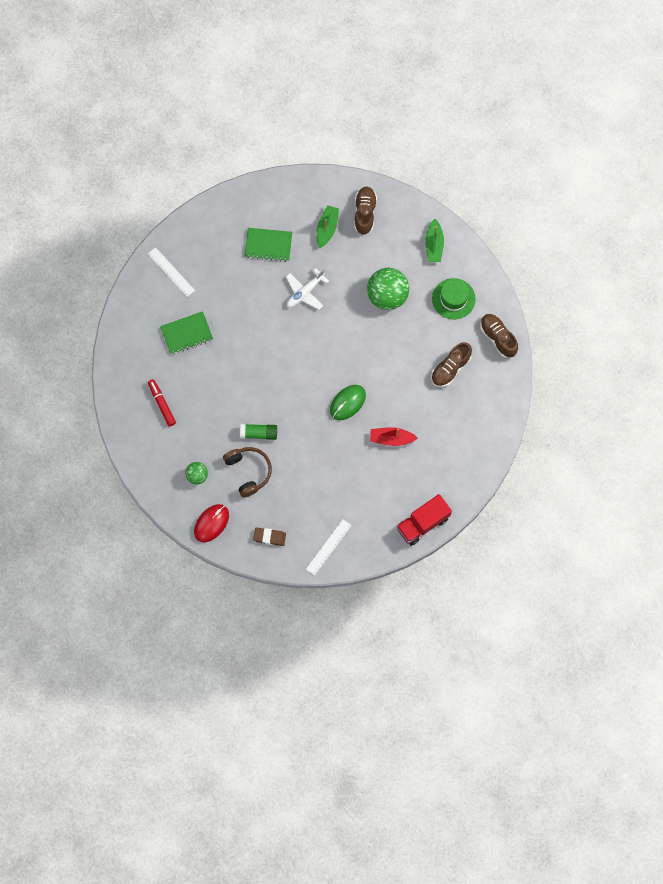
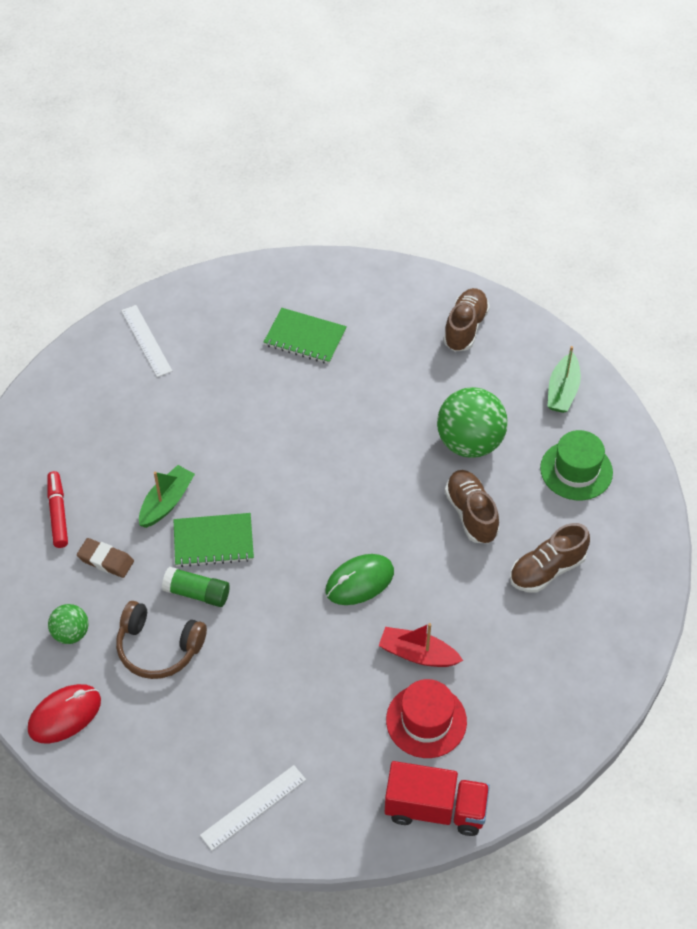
camera: 15 degrees right, 20 degrees down
green notebook [160,311,213,354] -> green notebook moved to [174,513,254,567]
brown headphones [223,447,272,498] -> brown headphones turned 120 degrees clockwise [116,601,207,679]
brown eraser [253,527,286,546] -> brown eraser moved to [77,538,134,578]
white plane [286,268,329,310] -> none
green boat [316,205,339,248] -> green boat moved to [139,465,195,528]
red truck [396,494,452,546] -> red truck turned 150 degrees counterclockwise [385,761,490,836]
brown shoe [480,314,518,358] -> brown shoe moved to [445,470,499,544]
none -> red hat [386,679,467,758]

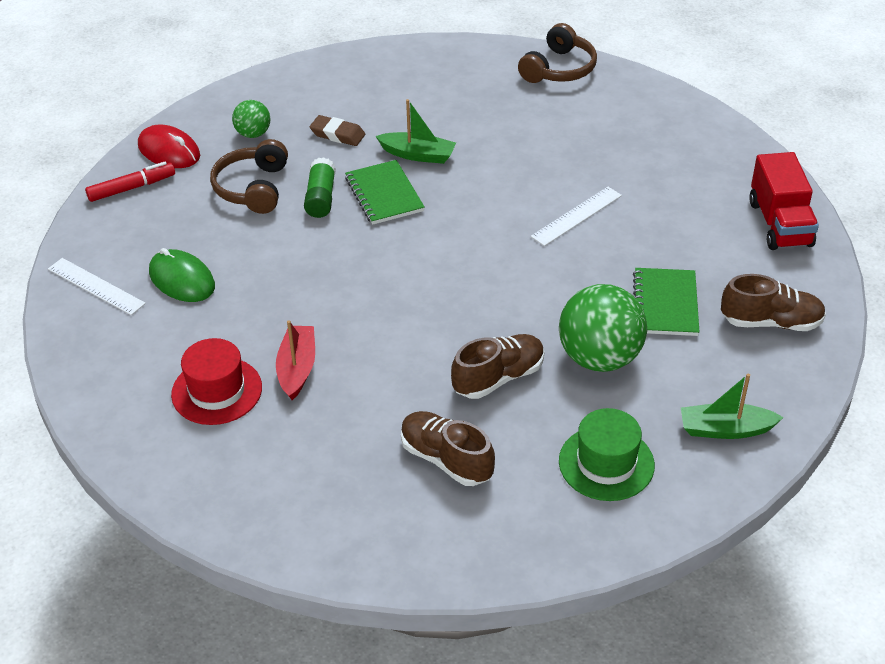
camera: 75 degrees right, 10 degrees down
red marker [47,471,68,548] -> red marker moved to [85,162,175,202]
brown eraser [77,538,134,578] -> brown eraser turned 75 degrees counterclockwise [310,115,365,146]
white ruler [121,305,172,377] -> white ruler moved to [531,187,622,246]
green notebook [264,308,347,364] -> green notebook moved to [633,268,700,336]
green mouse [325,554,394,605] -> green mouse moved to [149,248,215,302]
red truck [385,761,490,836] -> red truck moved to [749,152,819,250]
none -> brown headphones [518,23,597,83]

